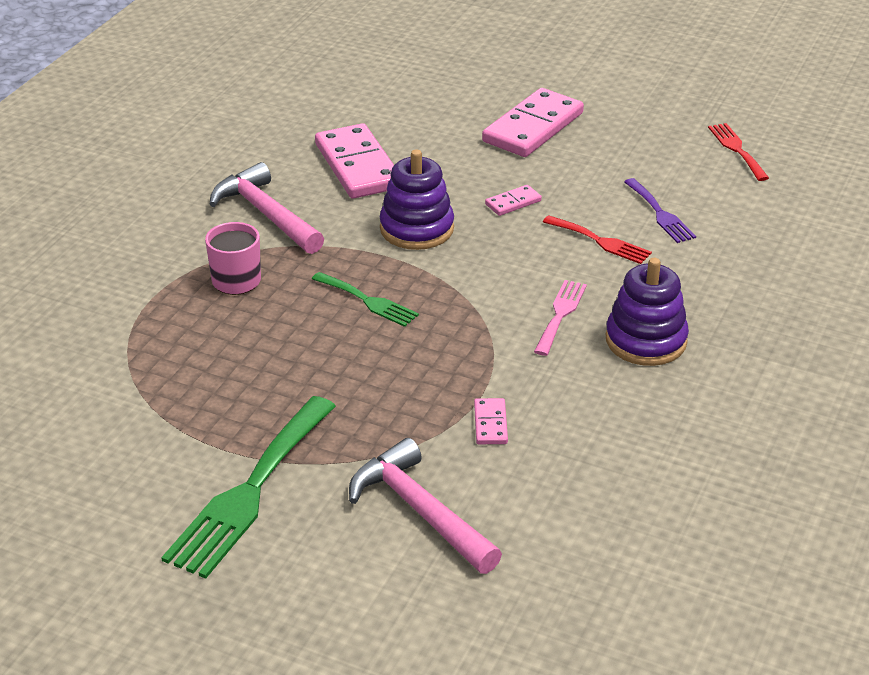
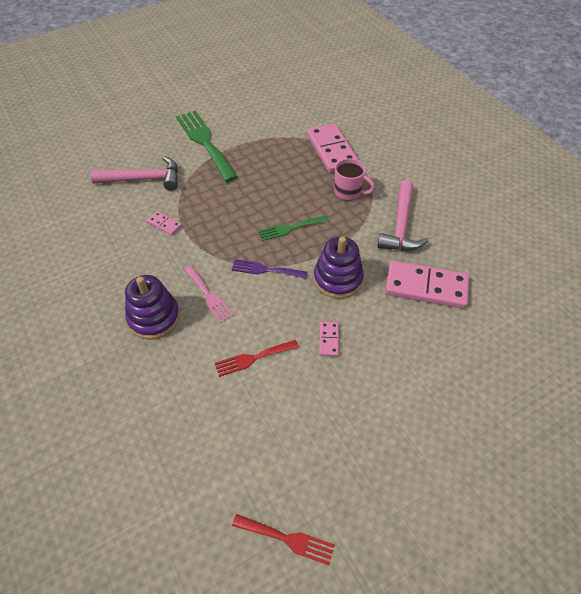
camera: 125 degrees right, 15 degrees up
pink hammer [210,162,324,254] -> pink hammer turned 105 degrees clockwise [378,180,429,251]
pink domino [482,88,584,157] -> pink domino moved to [307,123,359,173]
purple fork [624,178,696,243] -> purple fork moved to [232,259,307,279]

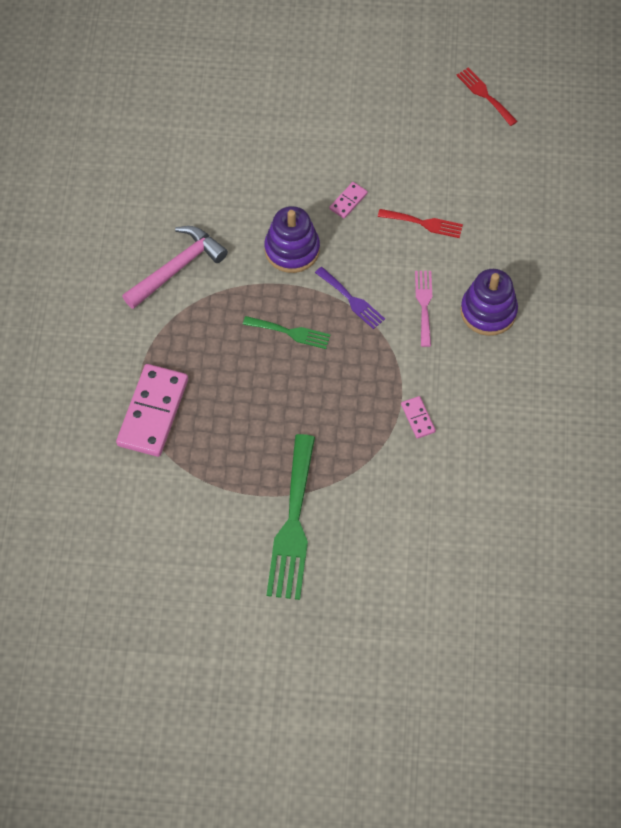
camera: 145 degrees left, 10 degrees up
pink hammer [90,156,178,191] -> none
pink mug [334,158,375,201] -> none
pink domino [385,261,469,309] -> none

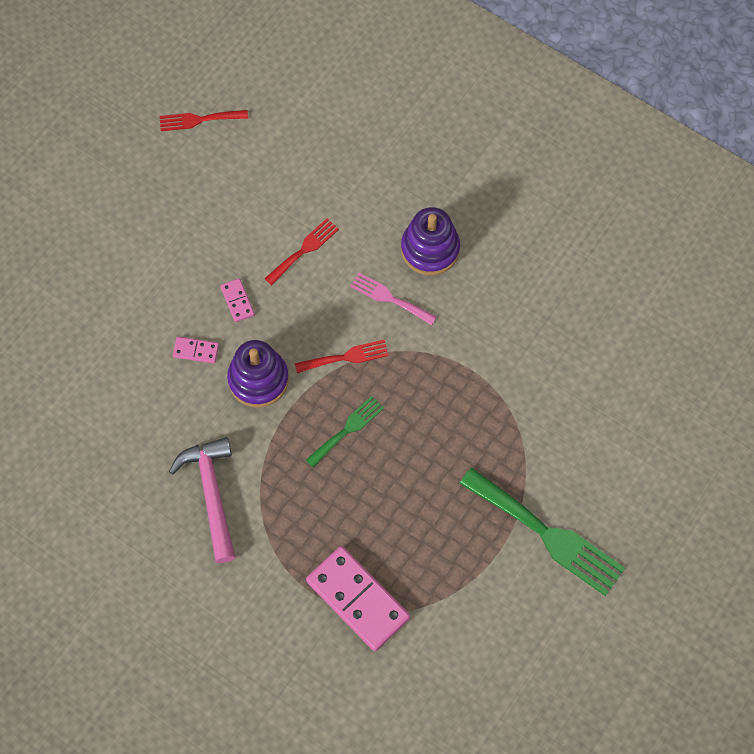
camera: 60 degrees left, 5 degrees up
purple fork [315,267,385,329] -> red fork [295,340,389,373]
pink domino [401,396,436,439] -> pink domino moved to [173,337,219,363]

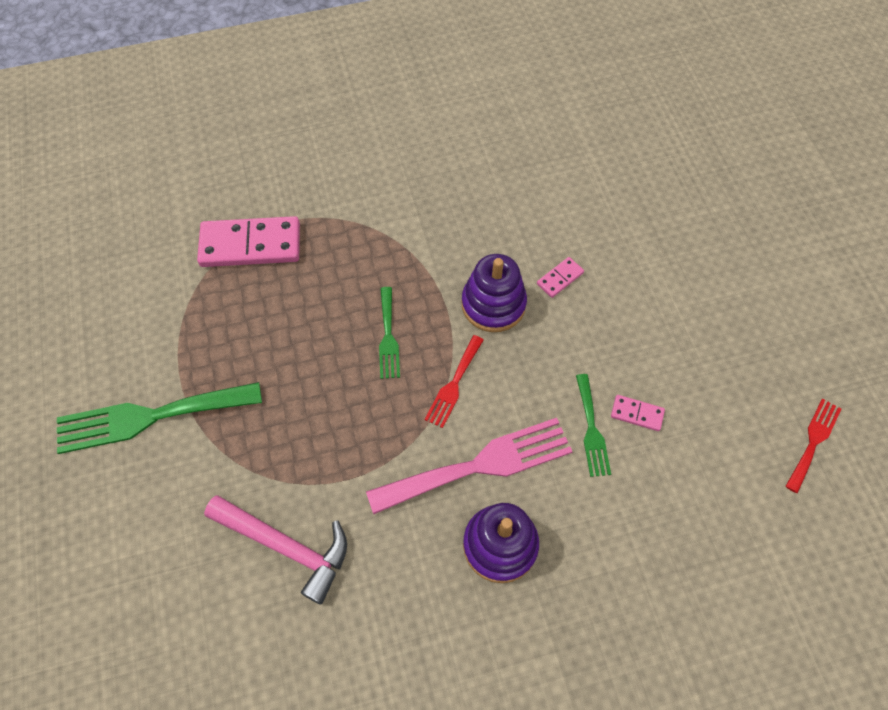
camera: 130 degrees right, 5 degrees down
pink hammer [169,437,235,563] -> pink hammer moved to [204,496,347,605]
pink domino [220,278,255,322] -> pink domino moved to [611,395,665,431]
red fork [264,219,339,285] -> green fork [576,374,611,477]
pink fork [350,273,437,325] -> pink fork [366,418,573,514], size x1.88

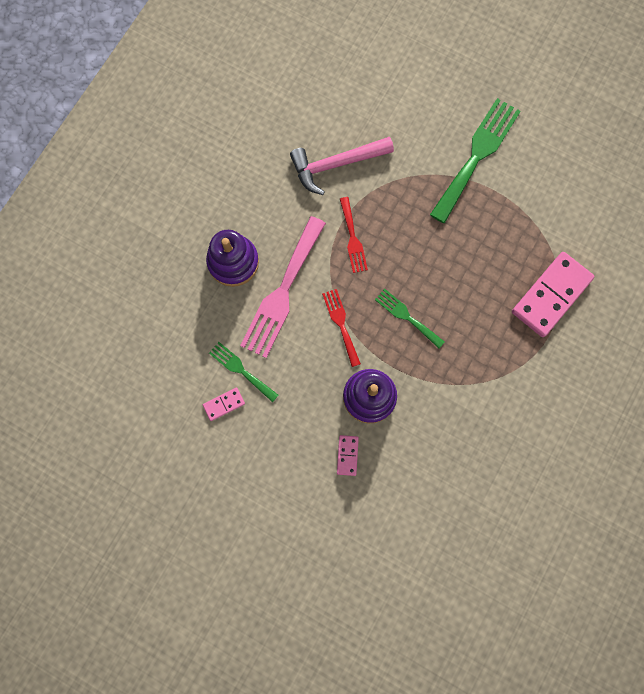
camera: 135 degrees right, 15 degrees up
red fork [785,399,841,493] -> red fork moved to [340,197,368,273]

